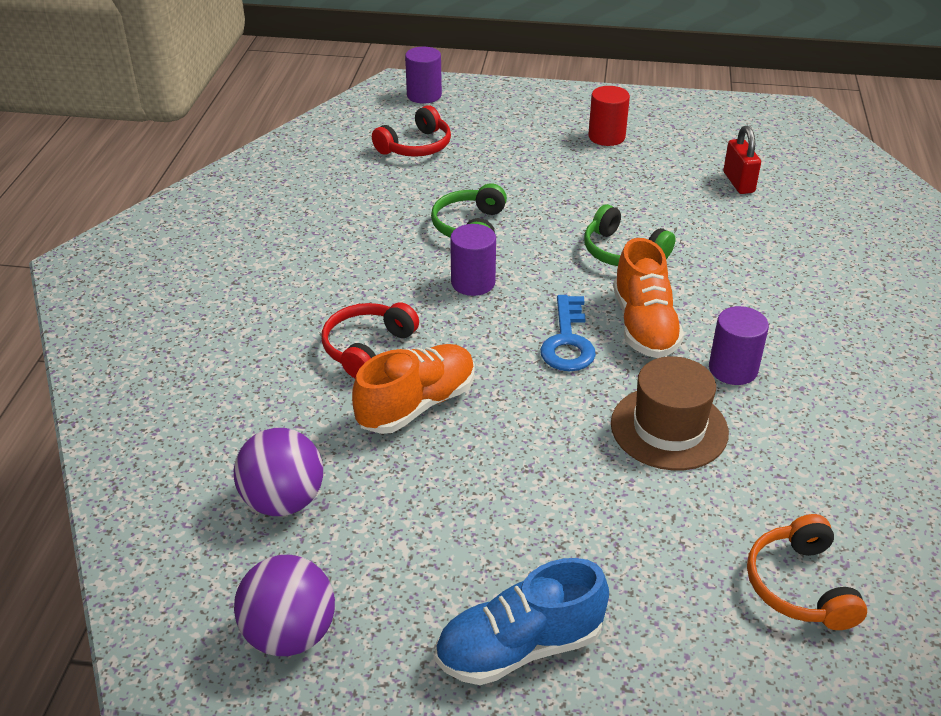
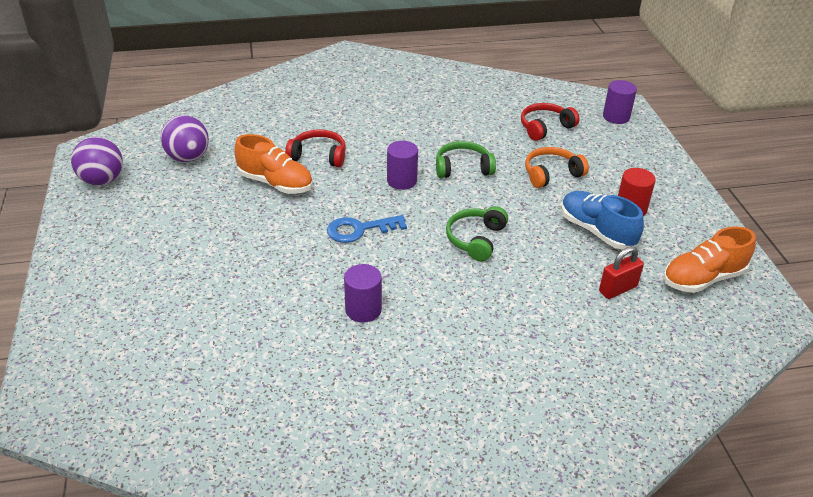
camera: 70 degrees right, 0 degrees up
red headphones [372,105,451,157] -> red headphones turned 120 degrees clockwise [521,103,580,141]
blue shoe [435,558,609,685] -> blue shoe moved to [561,191,644,249]
brown hat [611,356,729,470] -> none
orange shoe [613,238,684,358] -> orange shoe moved to [663,226,756,293]
orange headphones [747,514,867,630] -> orange headphones moved to [525,147,589,188]

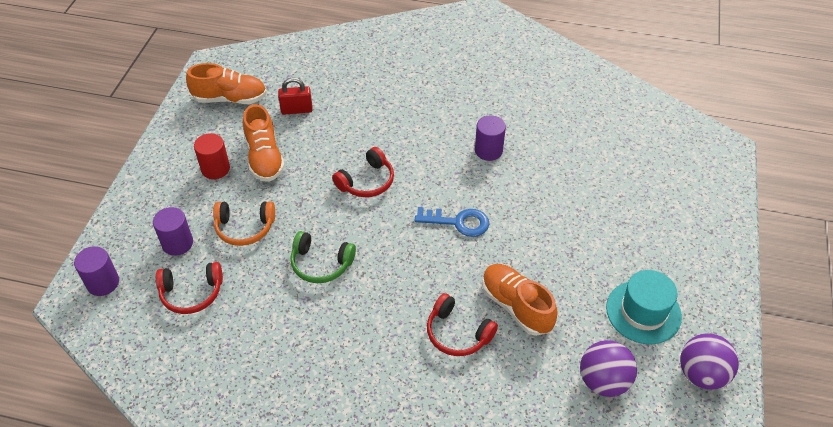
camera: 155 degrees left, 10 degrees up
purple cylinder [387,141,418,190] -> purple cylinder moved to [153,207,193,256]
green headphones [446,206,508,261] -> red headphones [332,147,394,197]
blue shoe [561,191,644,249] -> orange shoe [243,104,285,182]
none -> turquoise hat [606,270,682,344]

